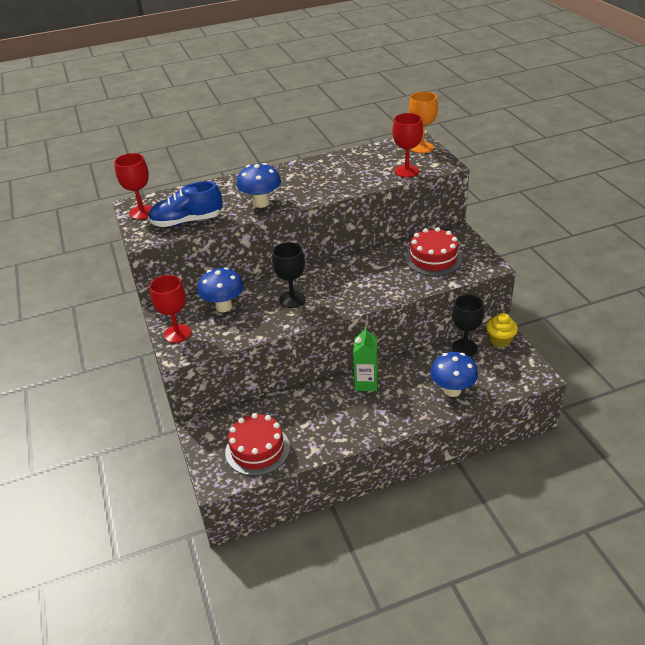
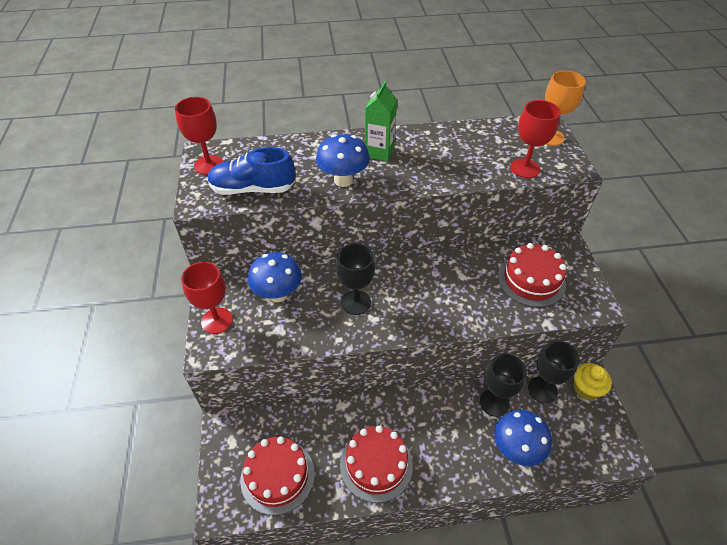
camera: 10 degrees right, 10 degrees up
green carton [353,326,378,391] -> green carton moved to [365,81,397,162]
none -> red cake [340,425,413,503]
none -> black goblet [480,354,527,417]

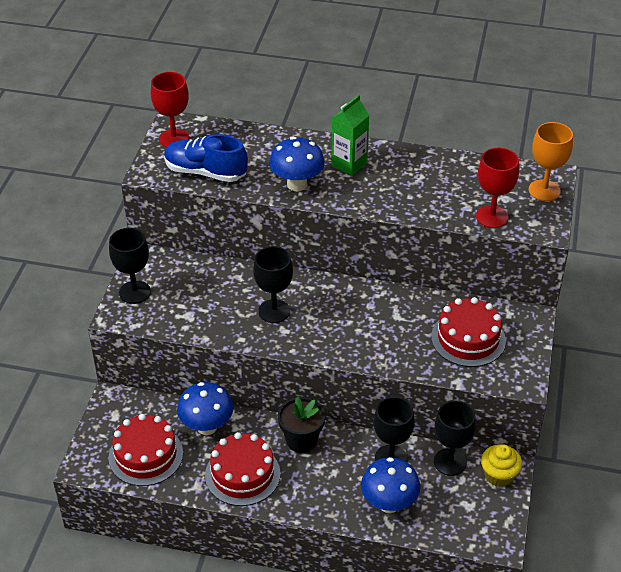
camera: 20 degrees right, 5 degrees down
red goblet [181,262,233,334] -> black goblet [109,228,151,304]
blue mushroom [248,252,302,302] -> blue mushroom moved to [177,382,233,435]
none -> black flower pot [278,396,325,453]

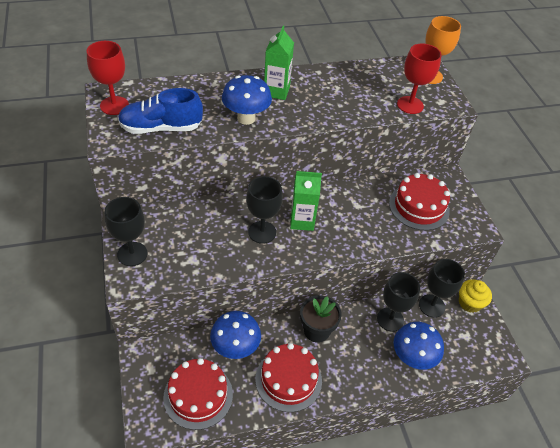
camera: 30 degrees left, 5 degrees up
none -> green carton [290,171,322,231]

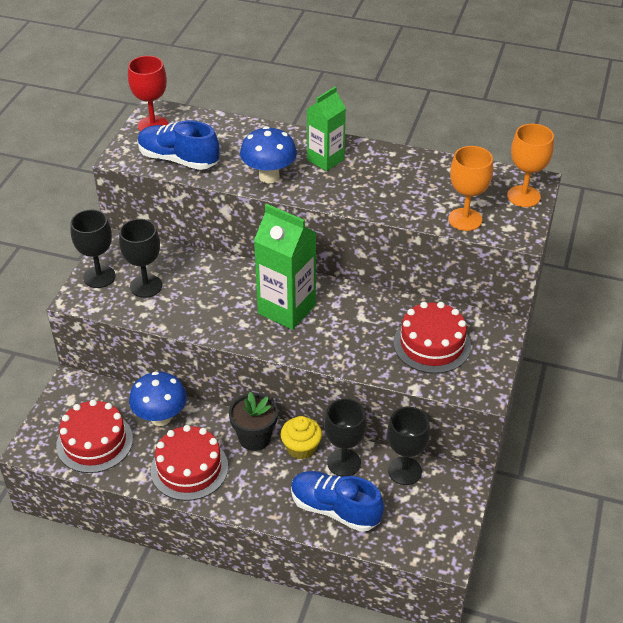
camera: 35 degrees right, 5 degrees down
black goblet [246,176,283,244] -> black goblet moved to [119,219,162,298]
green carton [290,171,322,231] -> green carton [254,204,316,330], size x1.53
blue mushroom [393,322,444,370] -> blue shoe [291,471,384,532]
red goblet [397,43,442,114] -> orange goblet [448,146,493,231]
yellow cupcake [459,279,492,313] -> yellow cupcake moved to [281,416,322,459]

